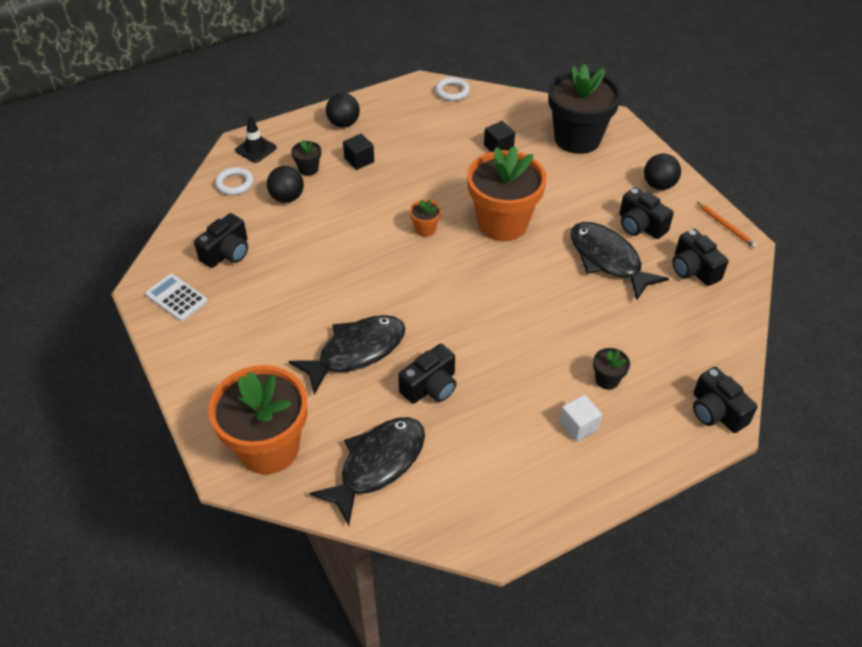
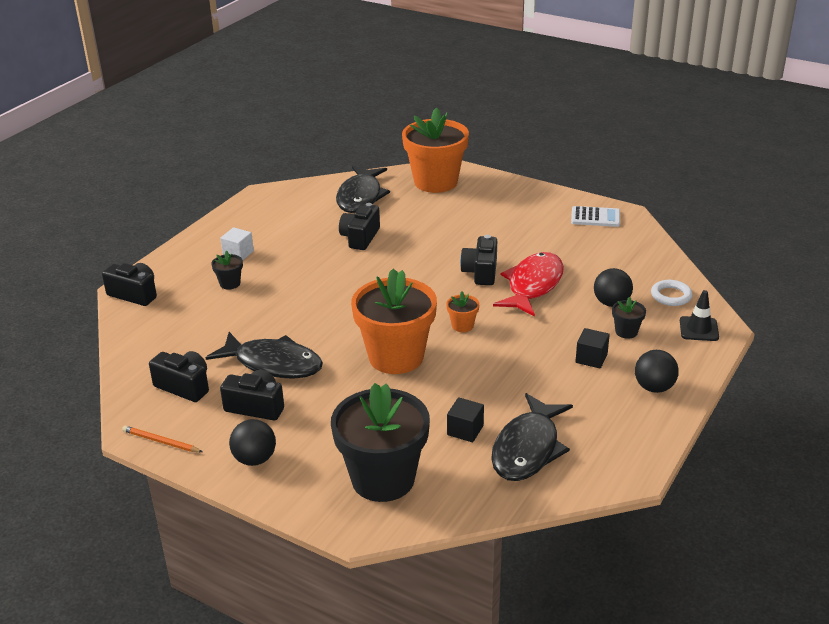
camera: 150 degrees right, 15 degrees down
black camera [194,213,248,268] -> black camera moved to [460,235,497,285]
black fish [289,315,405,395] -> black fish moved to [491,393,573,481]
white ring [435,77,470,101] -> none
none -> red fish [493,252,564,317]

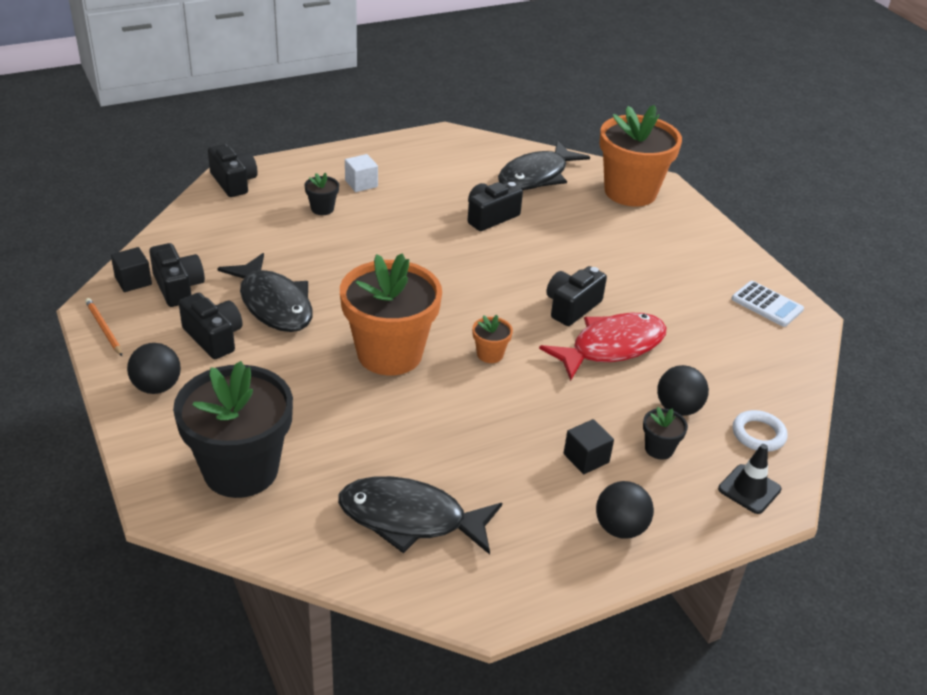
camera: 30 degrees right, 5 degrees up
black cube [447,397,484,442] -> black cube moved to [111,247,152,292]
black fish [491,393,573,481] -> black fish turned 45 degrees clockwise [338,476,502,555]

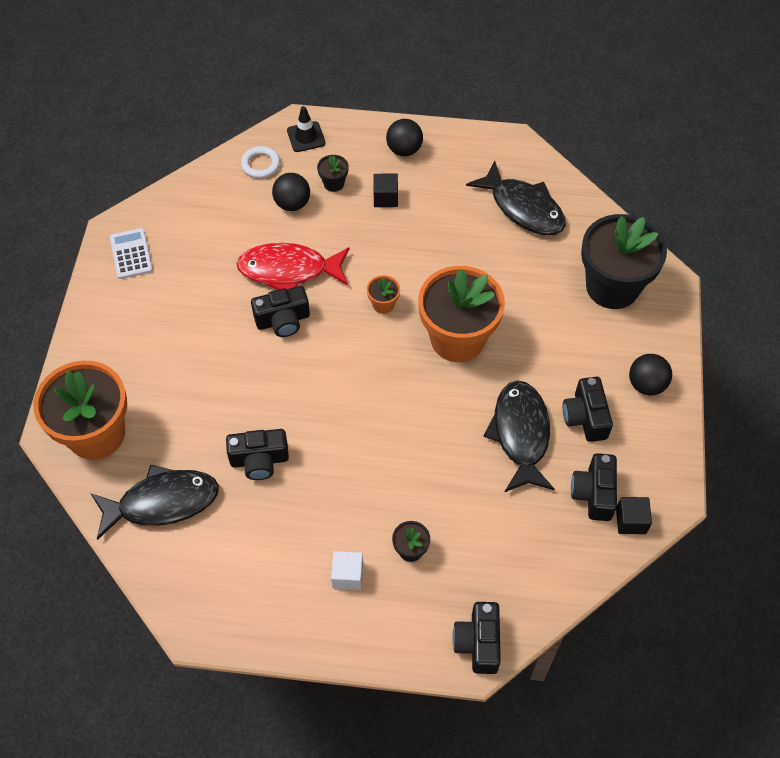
camera: 145 degrees left, 20 degrees up
orange pencil [85,298,122,356] -> none

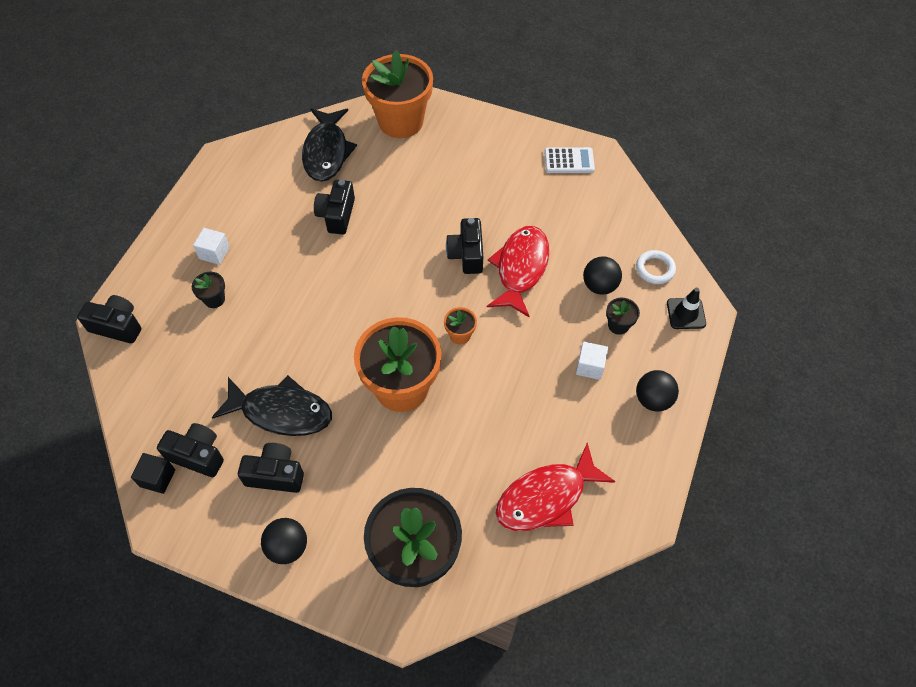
camera: 105 degrees right, 0 degrees up
black cube [373,173,398,207] -> white cube [576,342,608,380]
black fish [466,161,566,235] -> red fish [496,443,616,531]

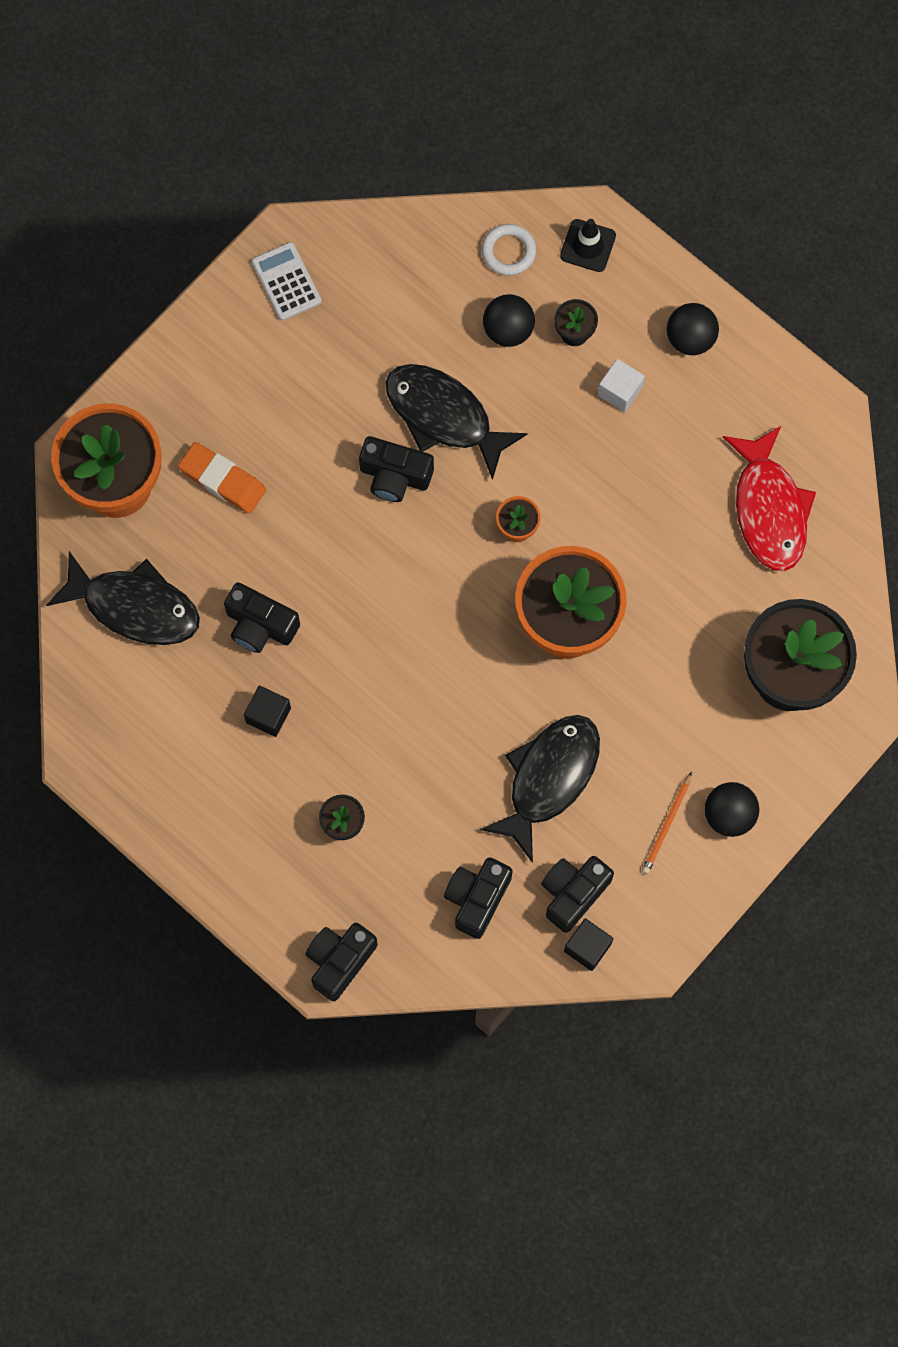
camera: 70 degrees left, 15 degrees up
white cube [193,228,230,265] -> none
black camera [238,443,304,493] -> black camera moved to [444,857,512,939]
red fish [487,226,549,317] -> black fish [385,364,528,480]
white calculator [544,147,595,173] -> white calculator turned 45 degrees counterclockwise [252,242,322,321]
none -> orange eraser [178,442,266,514]
none -> black cube [244,686,291,737]
none -> orange pencil [642,772,692,874]

